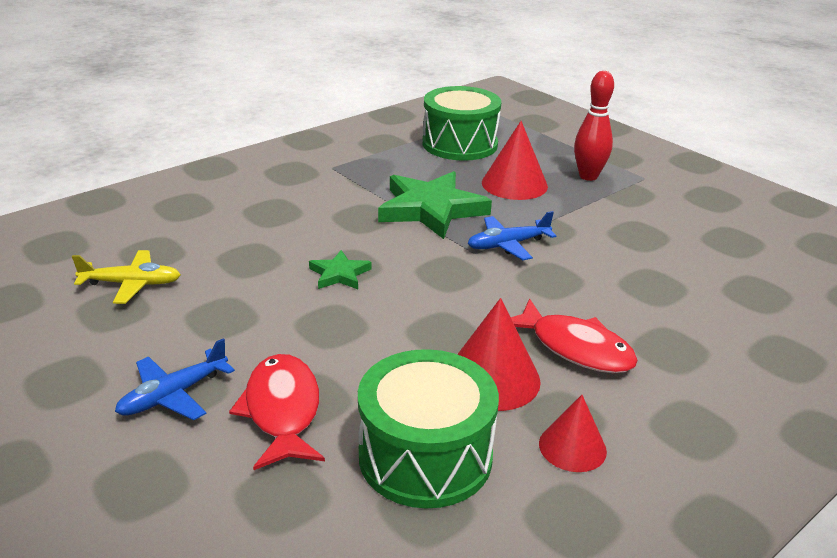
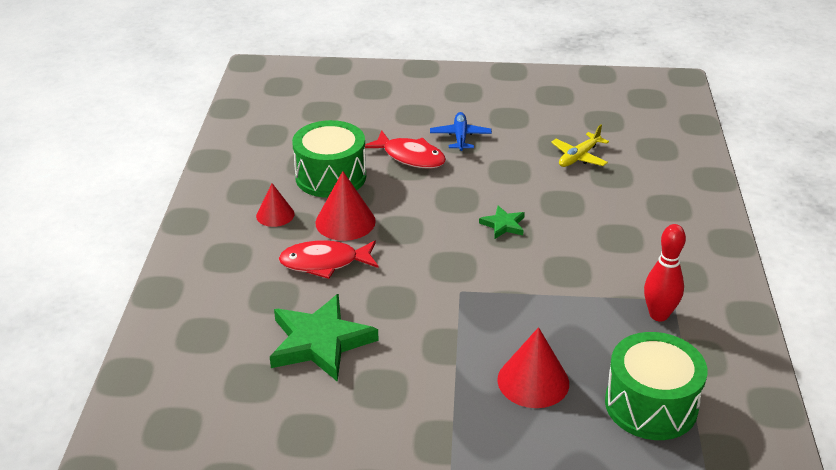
camera: 135 degrees right, 5 degrees up
green star [378,171,492,239] -> green star moved to [270,294,379,382]
blue plane [467,211,557,260] -> none
red bowling pin [574,71,614,181] -> red bowling pin moved to [644,224,686,322]

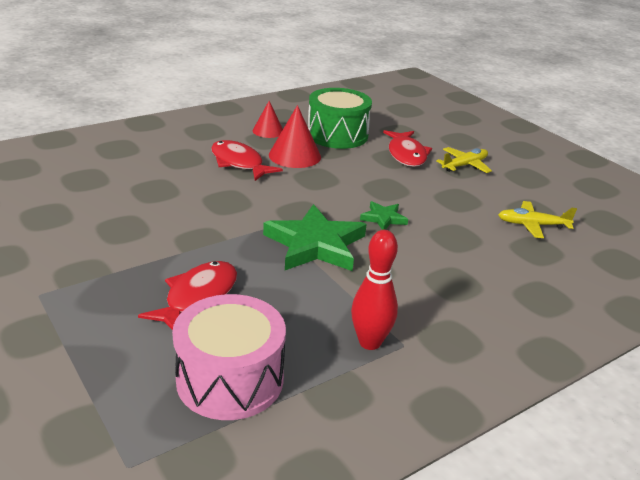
camera: 50 degrees right, 5 degrees down
green star [270,294,379,382] -> green star moved to [263,204,367,271]
blue plane [430,112,492,151] -> yellow plane [436,147,492,173]
red cone [497,327,569,408] -> red fish [138,261,237,330]
green drum [605,332,707,440] -> pink drum [172,294,286,420]

